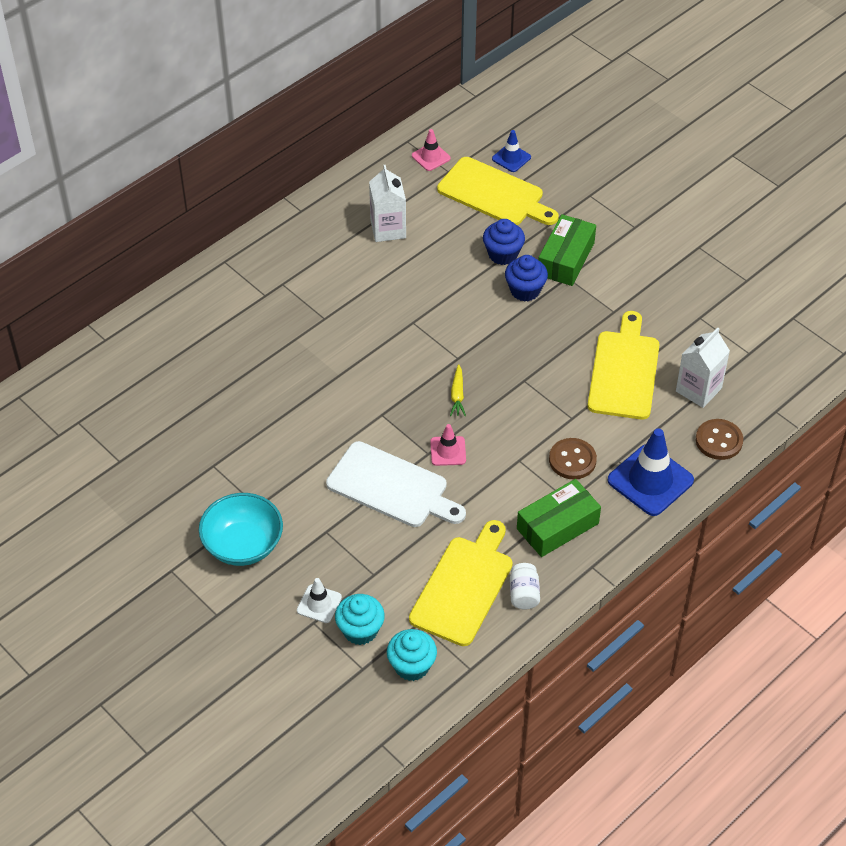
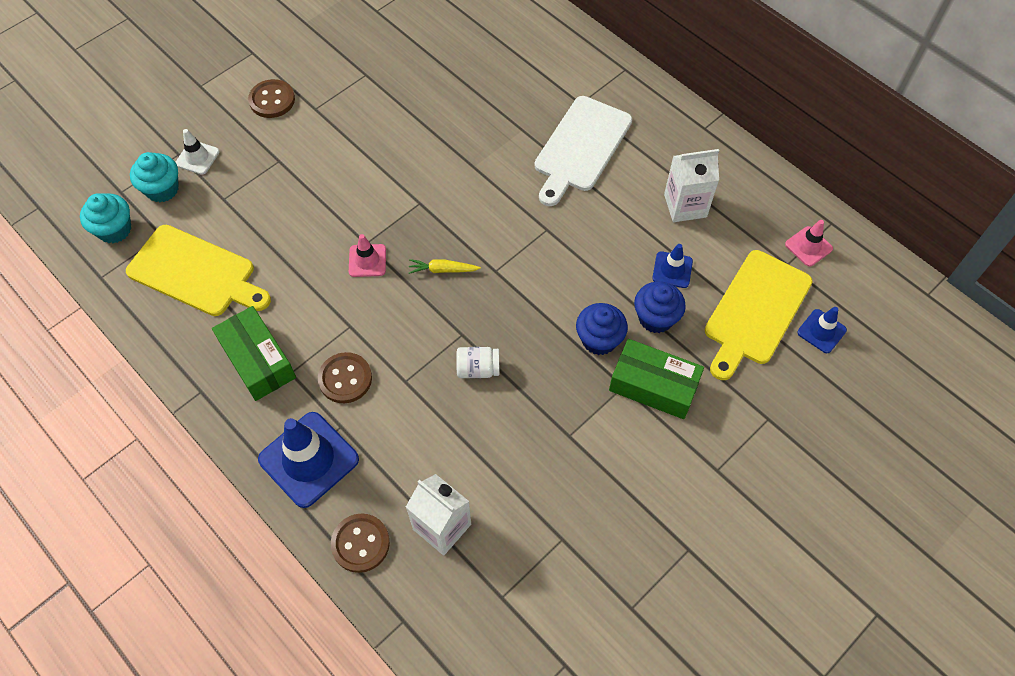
camera: 90 degrees right, 10 degrees up
turquoise bowl [199,493,283,566] -> brown button [248,79,295,118]
white cutting board [326,441,466,527] -> white cutting board moved to [535,96,632,206]
white jar [510,563,540,609] -> white jar moved to [456,347,500,378]
yellow cutting board [588,311,659,419] -> none
none -> blue traffic cone [652,244,693,288]

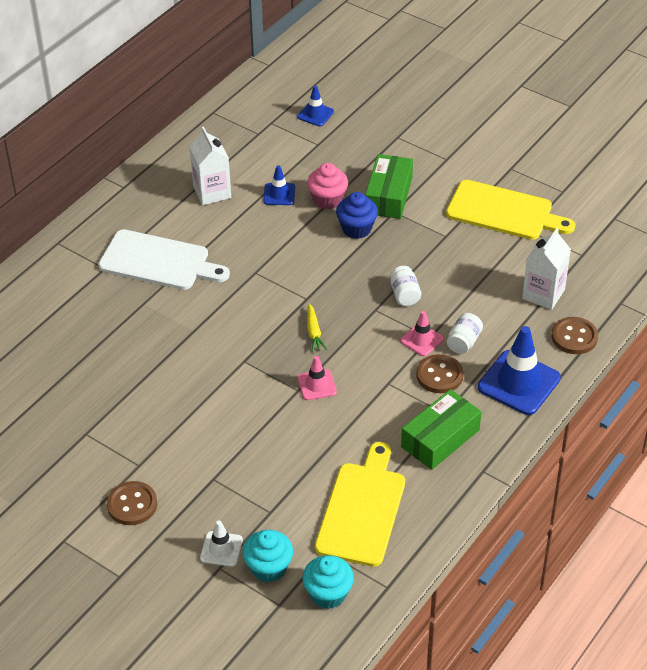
camera: 100 degrees left, 15 degrees down
blue cupcake [634,281,686,333] -> pink cupcake [307,163,348,209]
yellow cutting board [705,250,813,380] -> yellow cutting board moved to [446,180,575,240]
pink traffic cone [785,220,833,267] -> pink traffic cone moved to [400,311,444,356]
none -> white jar [447,313,483,354]

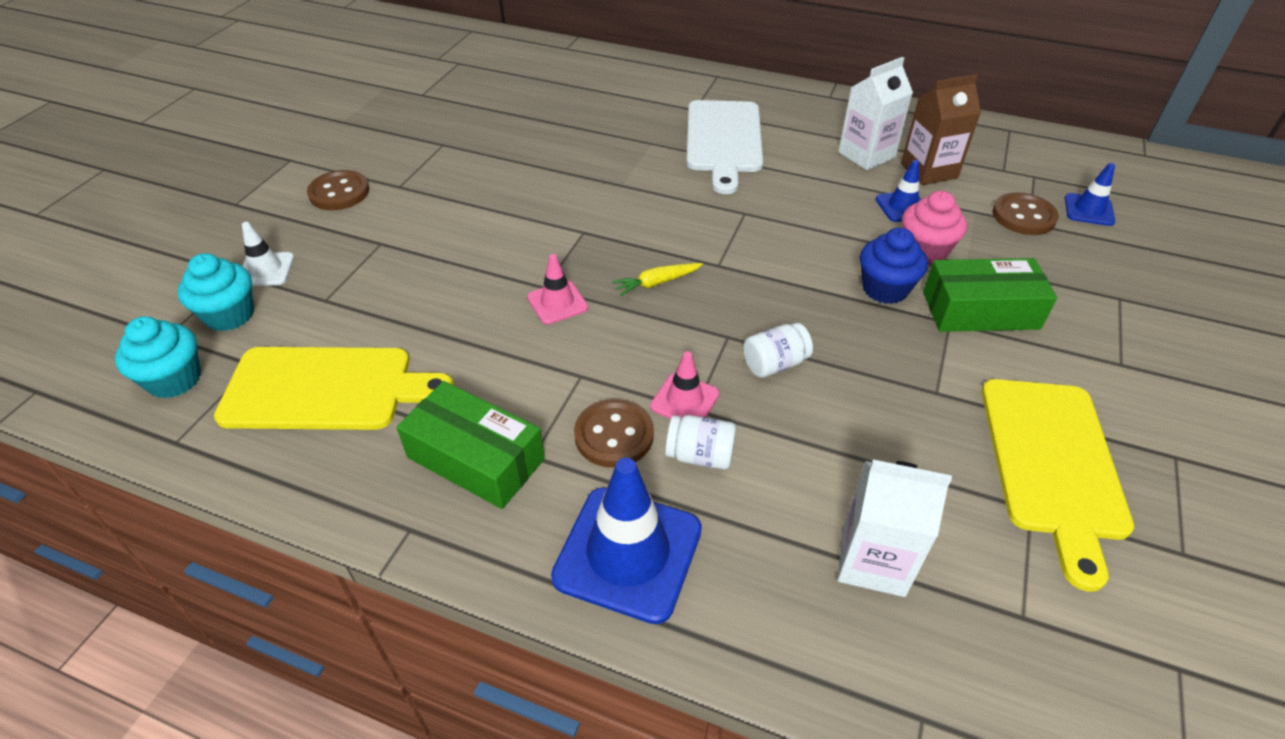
camera: 75 degrees right, 0 degrees up
brown button [552,317,598,354] -> brown button moved to [993,192,1059,235]
none -> brown carton [901,74,981,185]

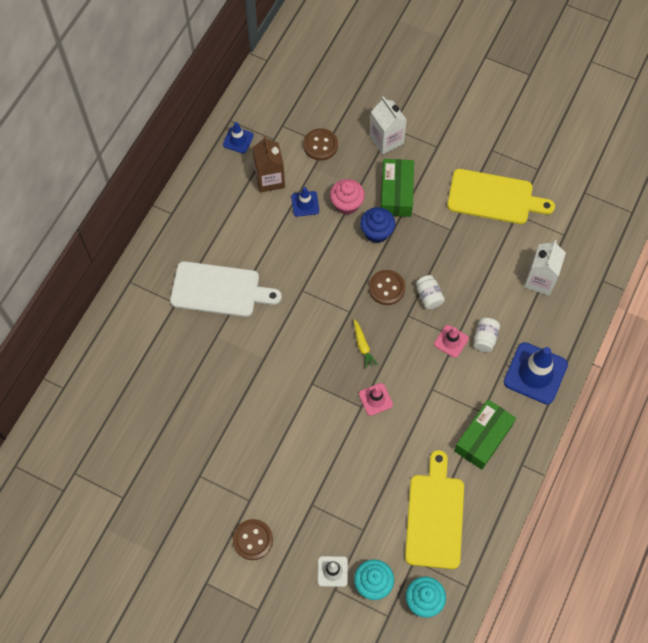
camera: 85 degrees left, 20 degrees up
brown button [574,399,654,468] -> brown button moved to [369,270,406,305]
white carton [838,57,913,170] -> white carton moved to [369,96,407,155]
blue traffic cone [1065,163,1115,226] -> blue traffic cone moved to [223,122,254,153]

